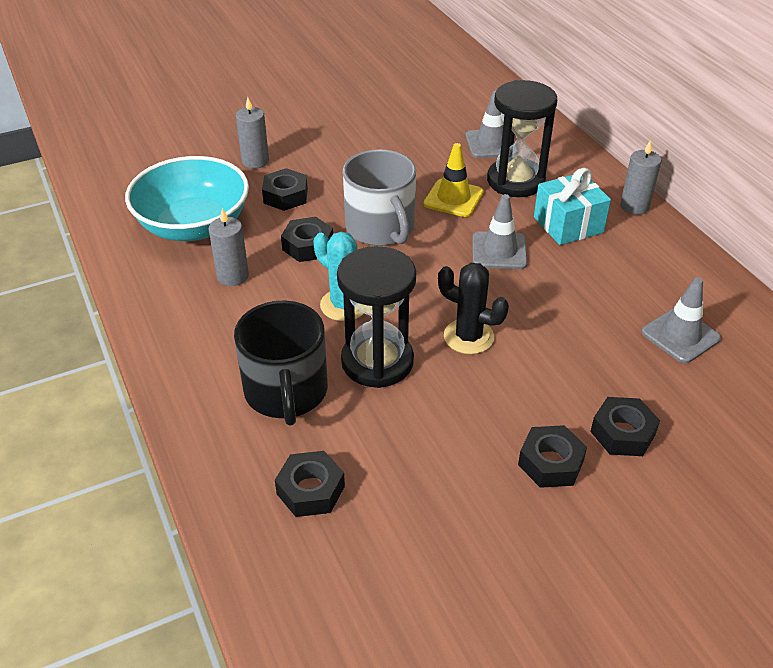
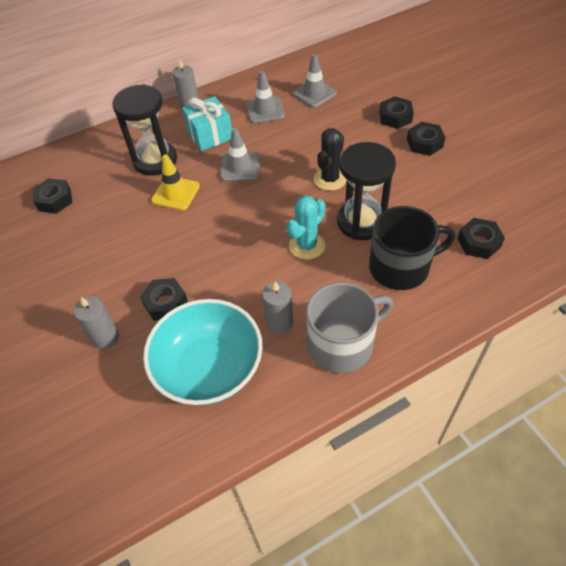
camera: 90 degrees left, 10 degrees up
black nut [281,217,333,262] -> black nut moved to [32,178,73,214]
grey mug [343,149,416,246] -> grey mug moved to [306,282,393,373]
grey traffic cone [465,91,515,158] -> grey traffic cone moved to [246,71,285,123]

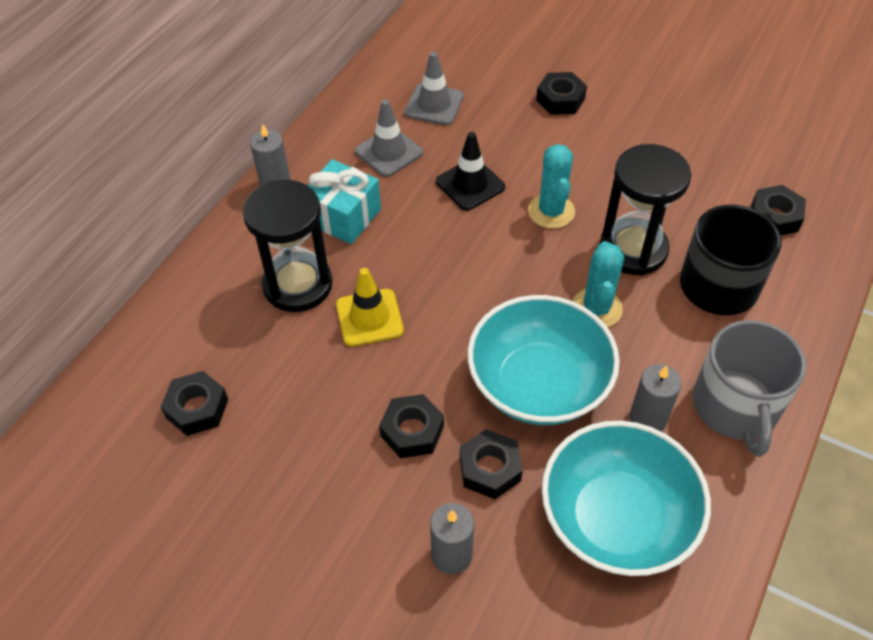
camera: 35 degrees left, 0 degrees up
grey traffic cone [220,128,259,182] -> none
grey mug [306,282,393,373] -> grey mug turned 150 degrees clockwise [693,320,806,457]
black cactus [314,128,347,191] -> turquoise cactus [528,144,575,229]
black nut [407,122,446,156] -> black nut moved to [379,394,444,458]
none -> black traffic cone [436,132,505,211]
none -> turquoise bowl [468,295,620,425]

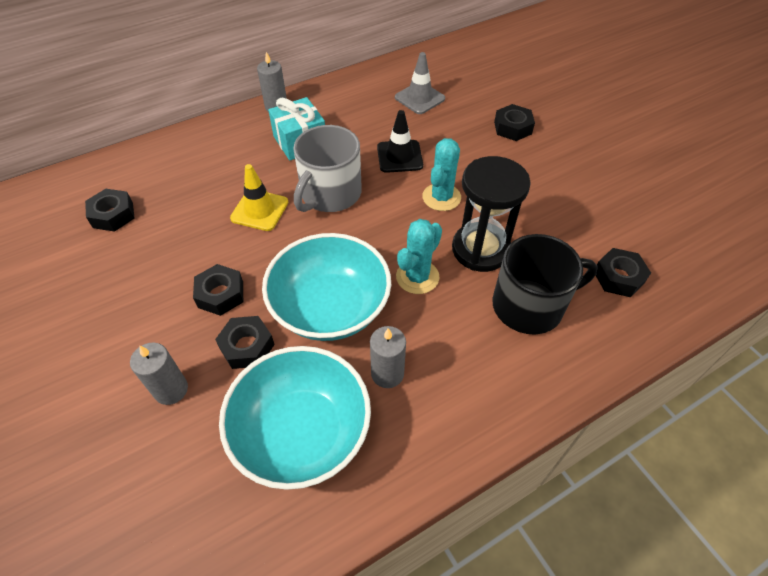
camera: 30 degrees right, 0 degrees up
black hourglass [243,180,333,312] -> none
grey traffic cone [355,99,423,177] -> none
grey mug [693,320,806,457] -> grey mug moved to [293,125,362,212]

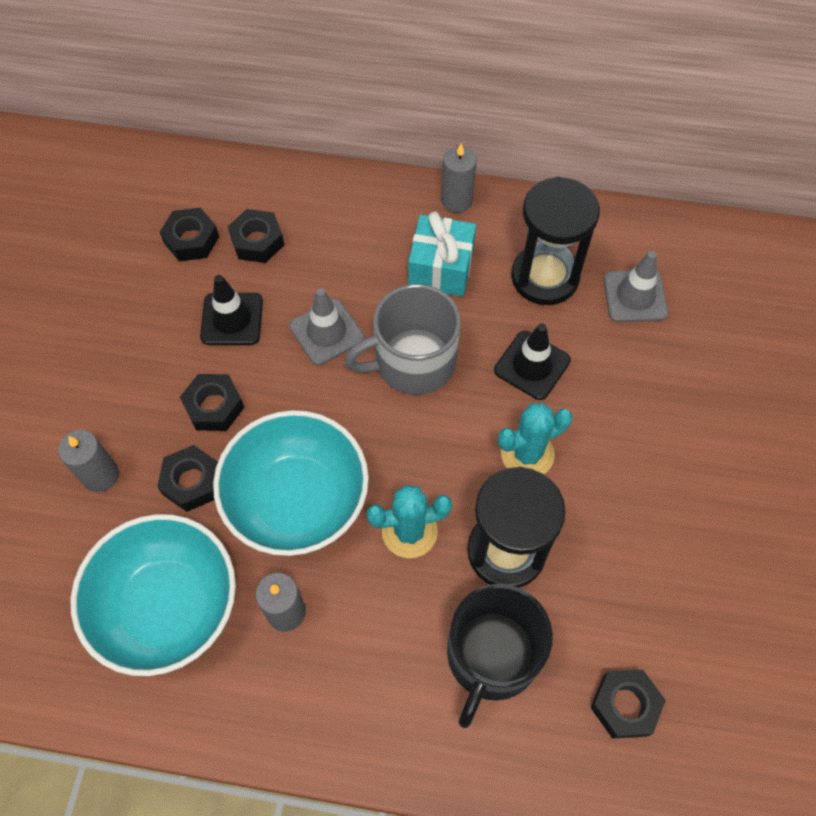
camera: 40 degrees right, 10 degrees up
yellow traffic cone [230,164,288,231] -> grey traffic cone [289,288,364,365]
black mug [492,234,598,335] -> black mug turned 90 degrees clockwise [447,584,553,728]
black nut [494,104,535,141] -> black nut moved to [227,209,284,263]
none -> black traffic cone [200,275,263,345]
none -> black hourglass [511,177,600,305]

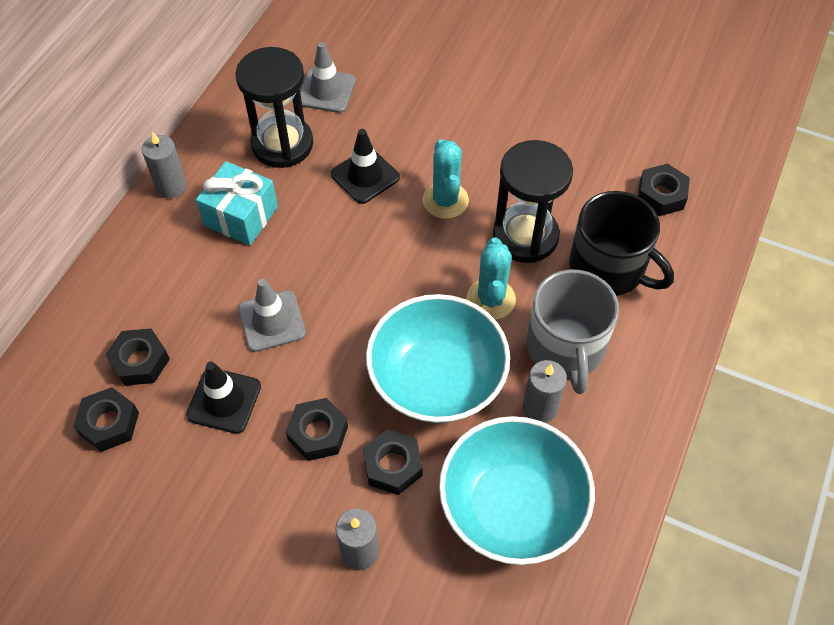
camera: 75 degrees left, 5 degrees down
grey mug [344,284,461,395] -> grey mug moved to [526,270,619,394]

